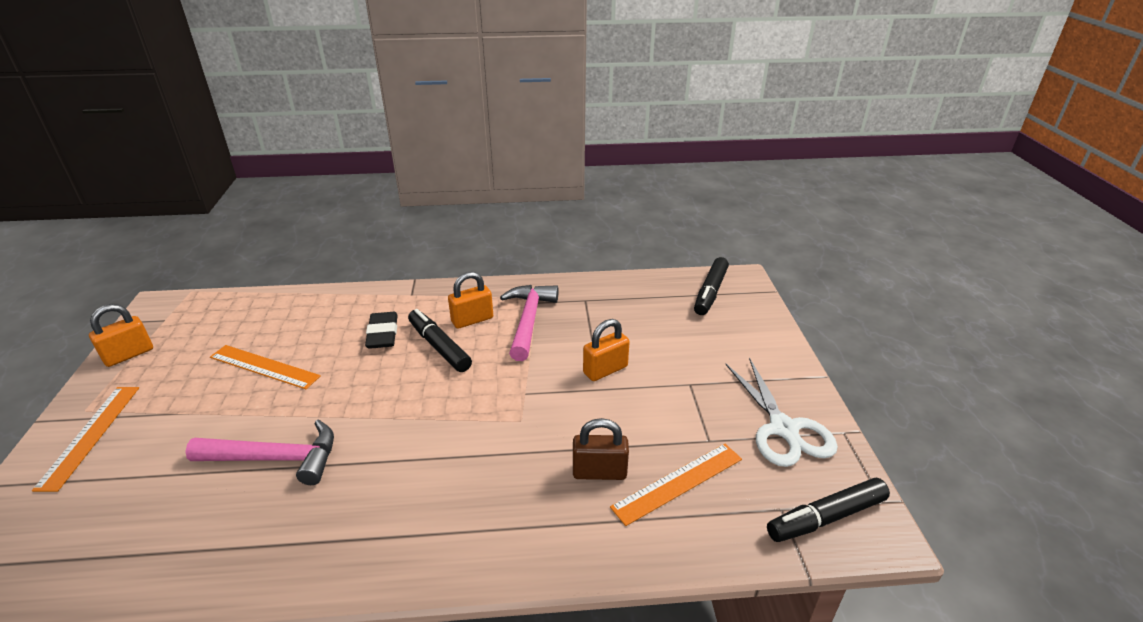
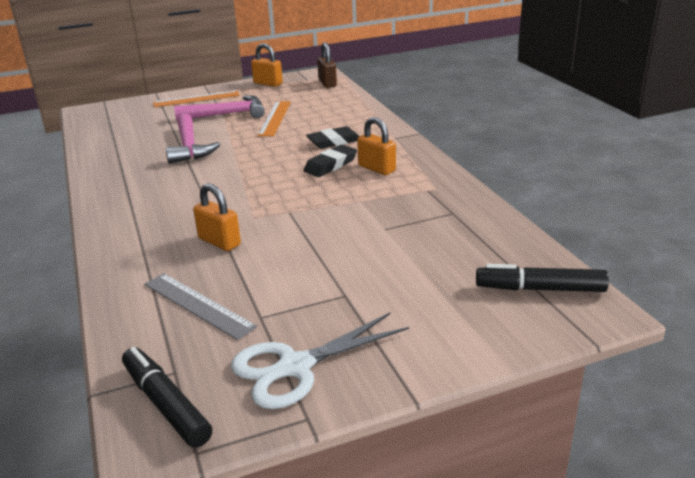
camera: 75 degrees right, 5 degrees down
black marker [408,309,472,372] -> black eraser [304,145,357,177]
pink hammer [500,285,558,361] -> pink hammer moved to [174,96,265,121]
brown padlock [573,418,629,480] -> brown padlock moved to [317,42,337,88]
orange padlock [583,319,630,381] -> orange padlock moved to [193,183,241,251]
orange ruler [610,444,742,526] -> grey ruler [145,273,257,340]

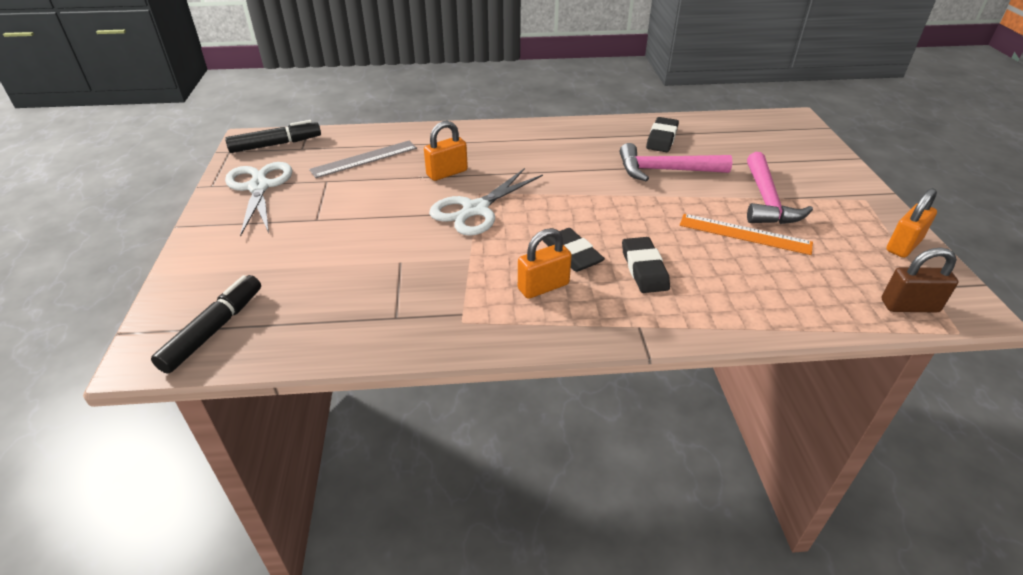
camera: 105 degrees right, 10 degrees up
orange ruler [153,91,240,107] -> none
none -> white scissors [429,168,543,236]
none -> black eraser [646,117,679,152]

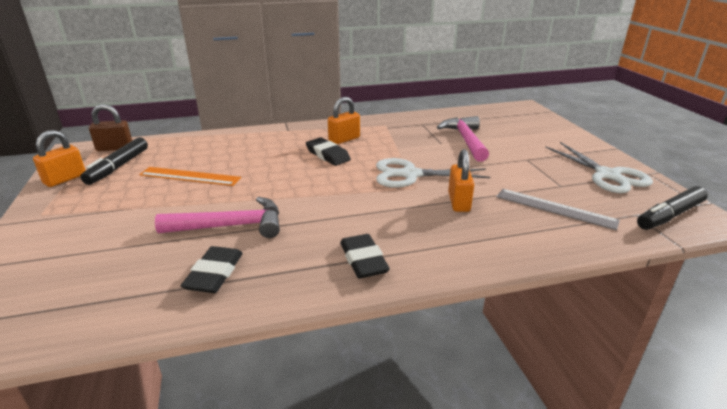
camera: 170 degrees right, 10 degrees down
black marker [151,275,261,374] -> black marker moved to [80,137,148,185]
grey ruler [309,141,417,178] -> grey ruler turned 75 degrees clockwise [497,189,620,230]
orange padlock [424,121,468,181] -> orange padlock turned 45 degrees counterclockwise [448,149,474,212]
white scissors [429,168,543,236] -> white scissors turned 120 degrees counterclockwise [376,158,490,188]
black eraser [622,237,670,293] -> black eraser moved to [340,234,390,279]
pink hammer [747,152,813,224] -> pink hammer moved to [437,116,489,162]

